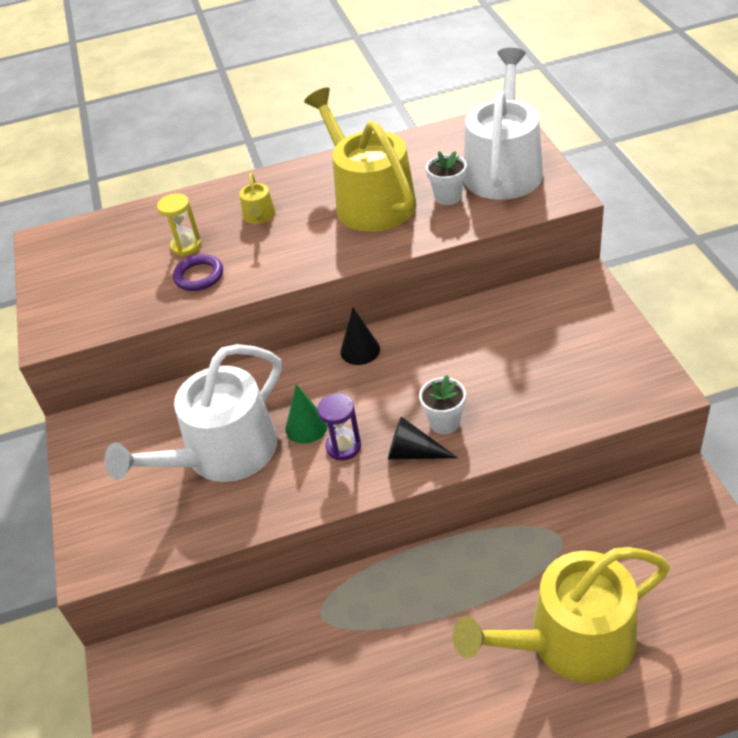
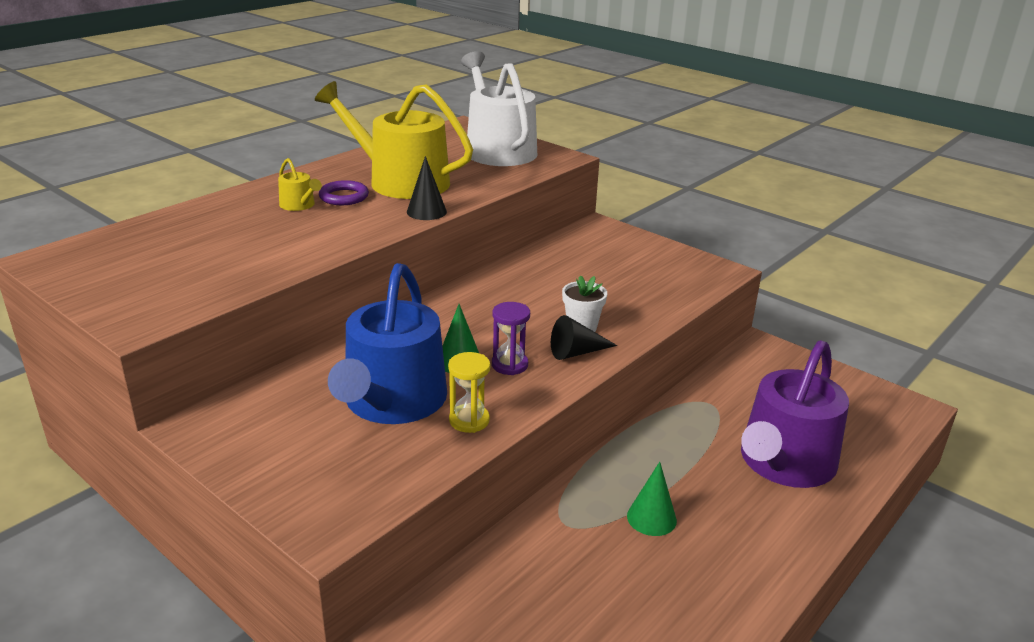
camera: 40 degrees left, 15 degrees down
white watering can [105,344,282,482] -> blue watering can [328,263,447,424]
yellow hourglass [157,193,202,256] -> yellow hourglass moved to [448,352,490,433]
purple ring [173,254,223,291] -> purple ring moved to [319,180,369,205]
black cone [340,308,380,365] -> black cone moved to [407,156,447,220]
white flower pot [426,151,467,205] -> none
yellow watering can [453,547,670,683] -> purple watering can [741,340,849,488]
none -> green cone [627,462,677,536]

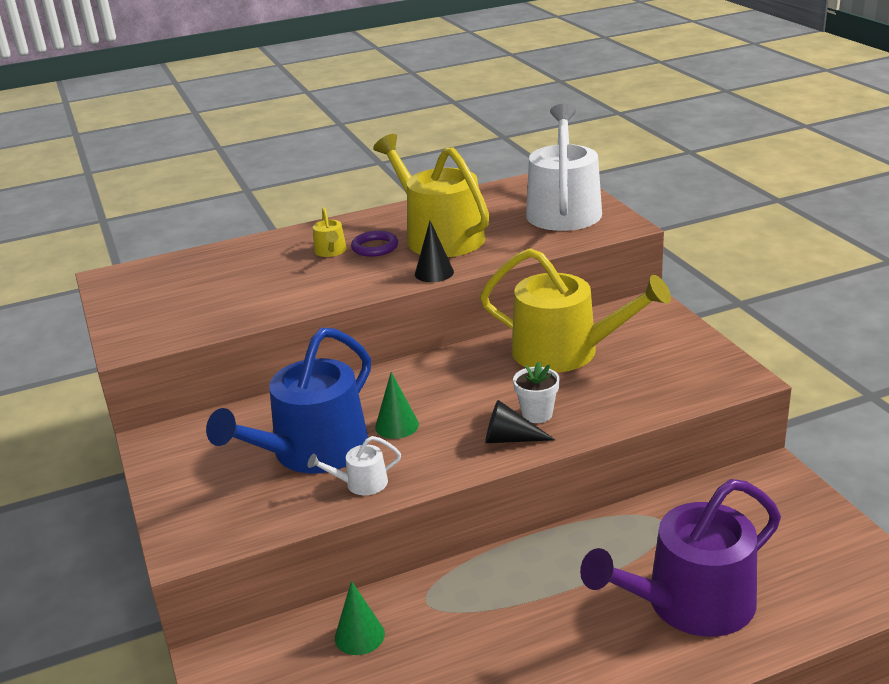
camera: 30 degrees right, 0 degrees up
yellow hourglass [448,352,490,433] -> white watering can [308,436,401,495]
purple hourglass [492,302,530,375] -> none
green cone [627,462,677,536] -> green cone moved to [335,581,385,655]
none -> yellow watering can [480,248,671,373]

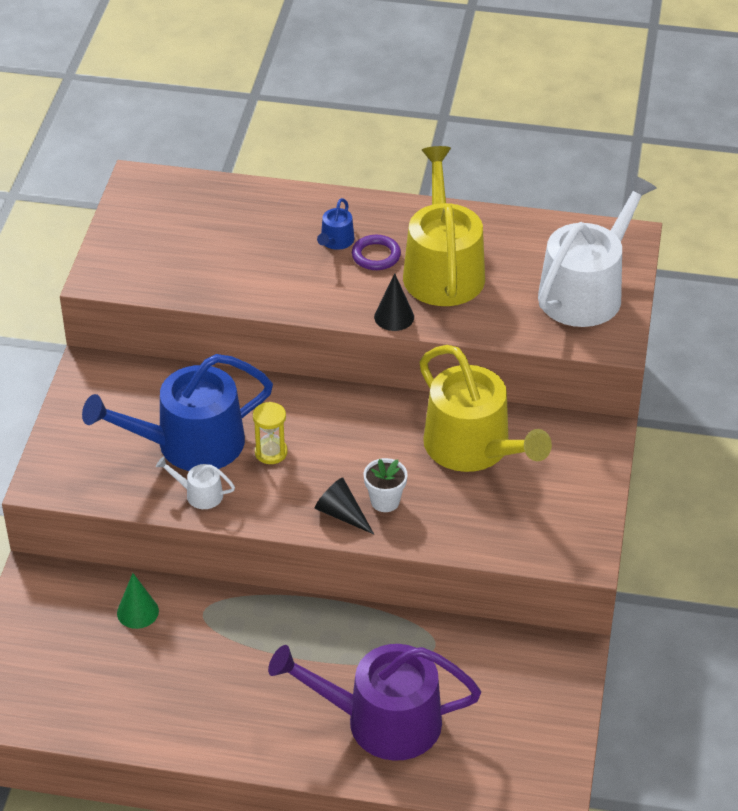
camera: 30 degrees right, 15 degrees up
yellow watering can [313,207,347,257] -> blue watering can [317,198,354,250]
green cone [375,372,419,439] -> yellow hourglass [253,402,288,464]

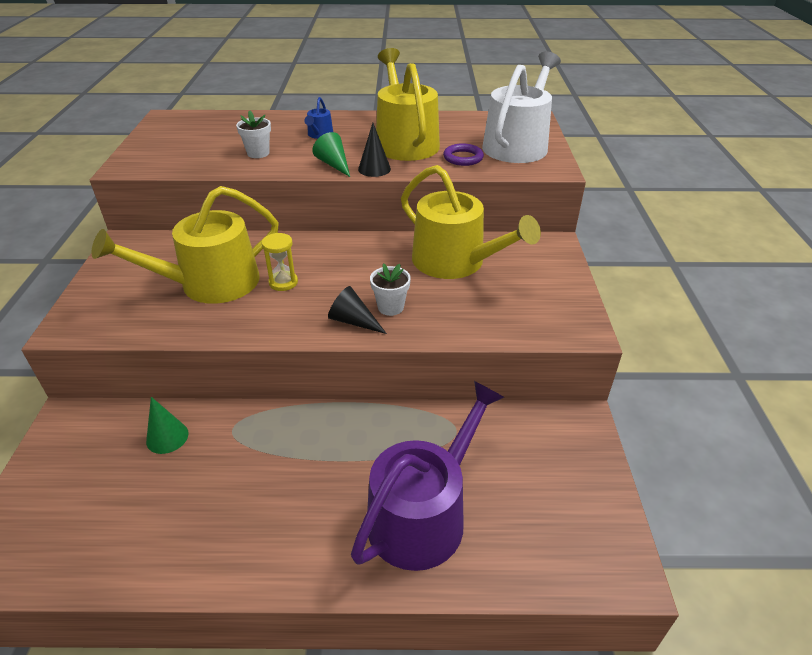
camera: 10 degrees left, 5 degrees down
blue watering can [82,354,273,471] -> yellow watering can [92,186,279,304]
white watering can [156,457,235,509] -> none
purple watering can [268,644,481,761] -> purple watering can turned 135 degrees clockwise [351,381,504,571]
purple ring [352,235,401,270] -> purple ring moved to [443,143,484,166]
none -> white flower pot [236,110,271,158]
none -> green cone [312,132,350,177]

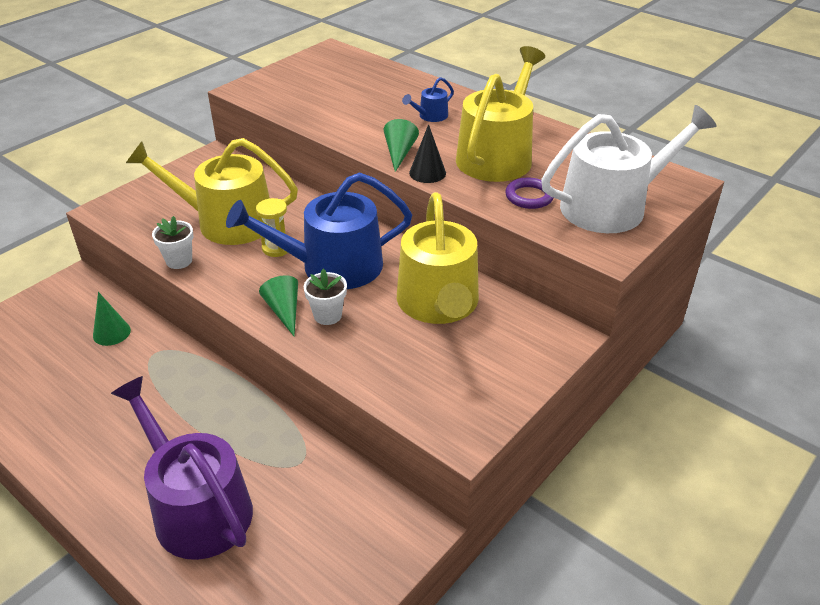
camera: 40 degrees right, 0 degrees up
white flower pot [236,110,271,158] -> white flower pot moved to [152,216,194,269]
black cone [328,286,387,334] -> green cone [259,275,298,336]
purple watering can [351,381,504,571] -> purple watering can turned 120 degrees counterclockwise [111,376,253,560]
none -> blue watering can [226,172,412,289]

